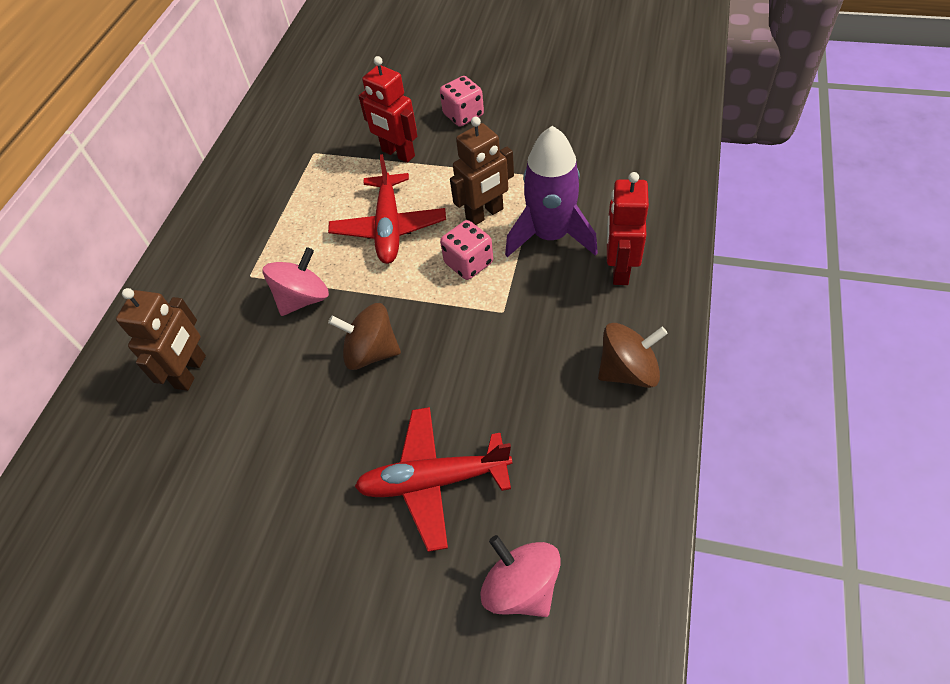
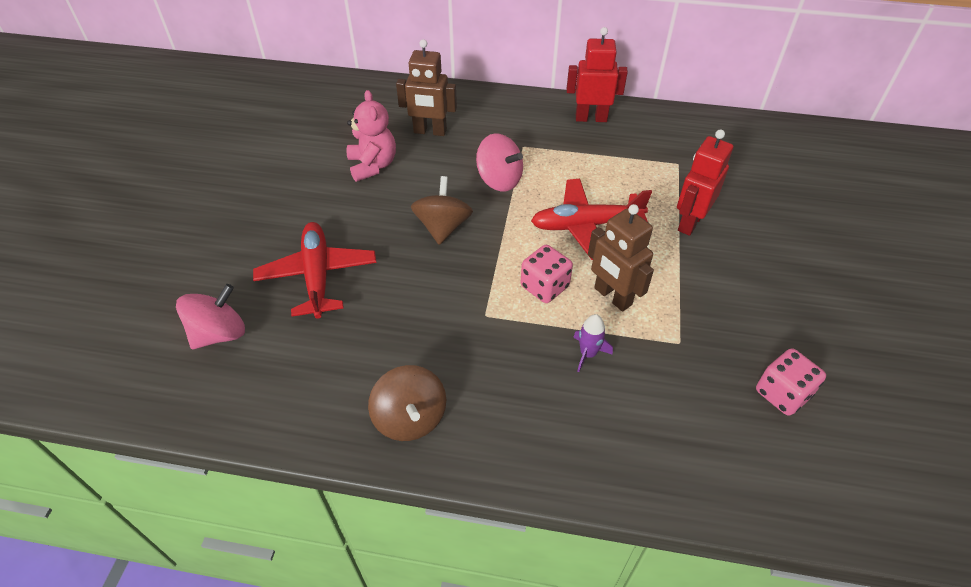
camera: 80 degrees right, 5 degrees down
pink dice [440,76,484,127] -> pink dice moved to [756,348,826,416]
purple rocket [505,126,598,257] -> purple rocket [573,314,613,372], size x0.44
red robot [607,172,649,285] -> red robot moved to [567,27,628,122]
none -> pink teddy bear [347,90,396,182]

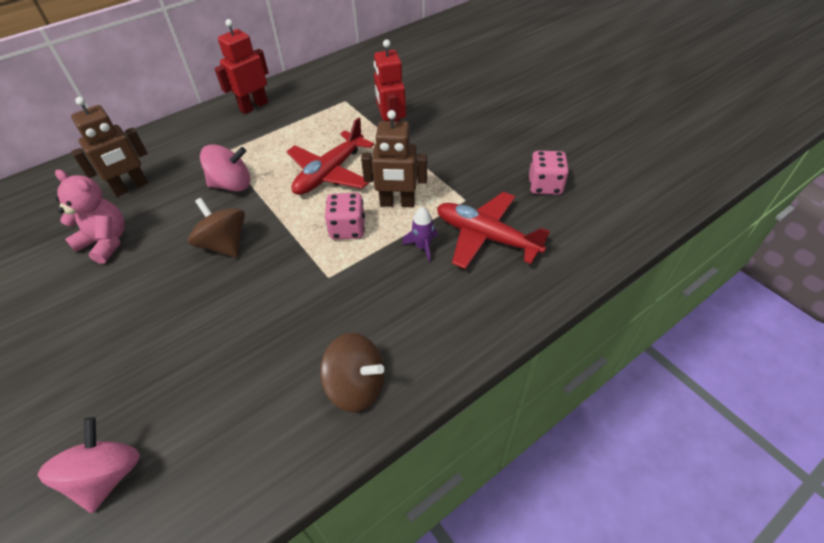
camera: 45 degrees left, 0 degrees up
red plane [253,222,377,319] -> red plane moved to [437,192,550,269]

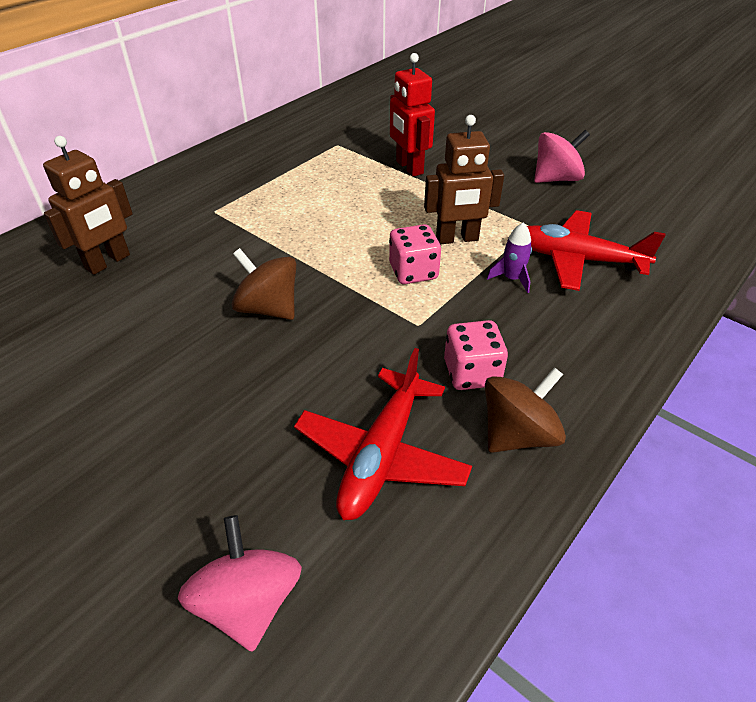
camera: 15 degrees left, 5 degrees down
pink teddy bear [55,169,124,264] -> none
pink spinning top [200,144,250,192] -> pink spinning top moved to [534,130,590,183]
red robot [214,19,269,114] -> none
red plane [286,117,374,195] -> red plane moved to [294,348,472,520]
brown spinning top [320,333,384,412] -> brown spinning top turned 45 degrees counterclockwise [485,367,566,453]
pink dice [529,151,569,195] -> pink dice moved to [444,320,508,390]

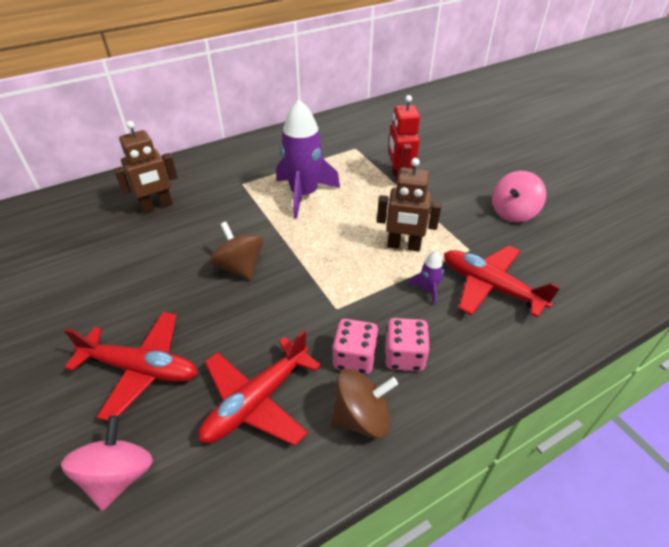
camera: 20 degrees right, 0 degrees up
pink dice [389,224,441,284] -> pink dice moved to [385,318,430,371]
pink spinning top [534,130,590,183] -> pink spinning top turned 135 degrees clockwise [492,171,546,222]
none -> red plane [64,312,198,421]
none -> purple rocket [276,99,340,219]

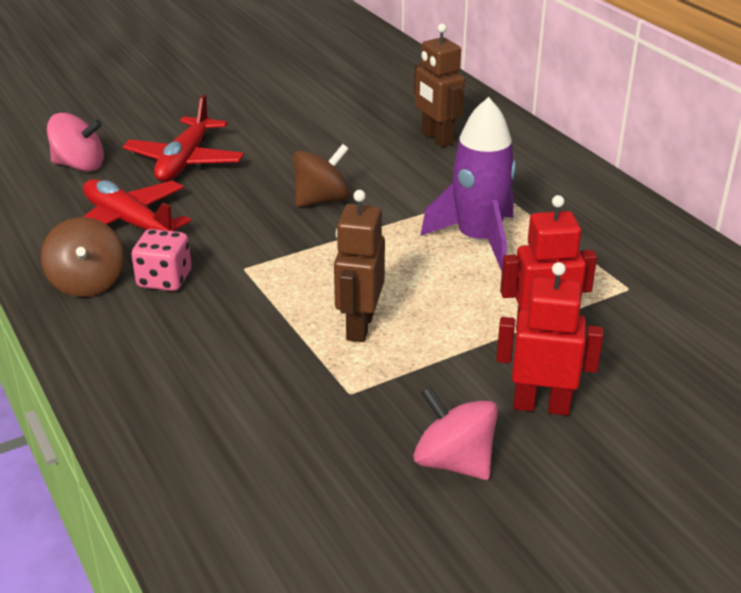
camera: 90 degrees right, 10 degrees down
pink dice [385,318,430,371] -> none
purple rocket [408,251,444,305] -> none
red plane [444,245,560,318] -> none
none -> red robot [496,262,603,416]

